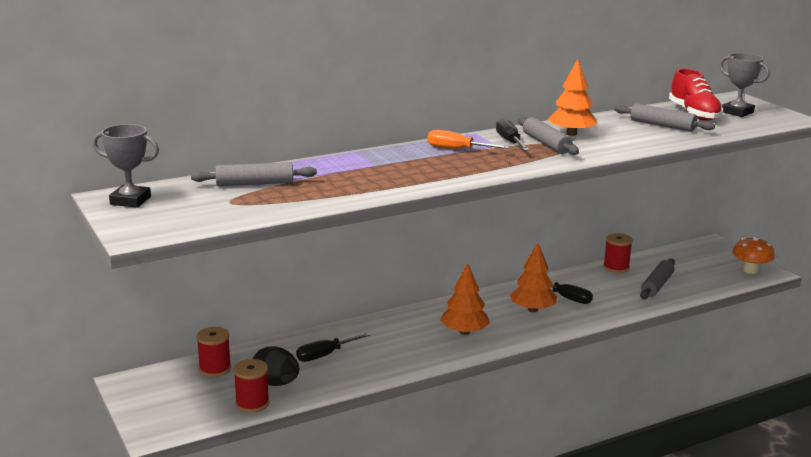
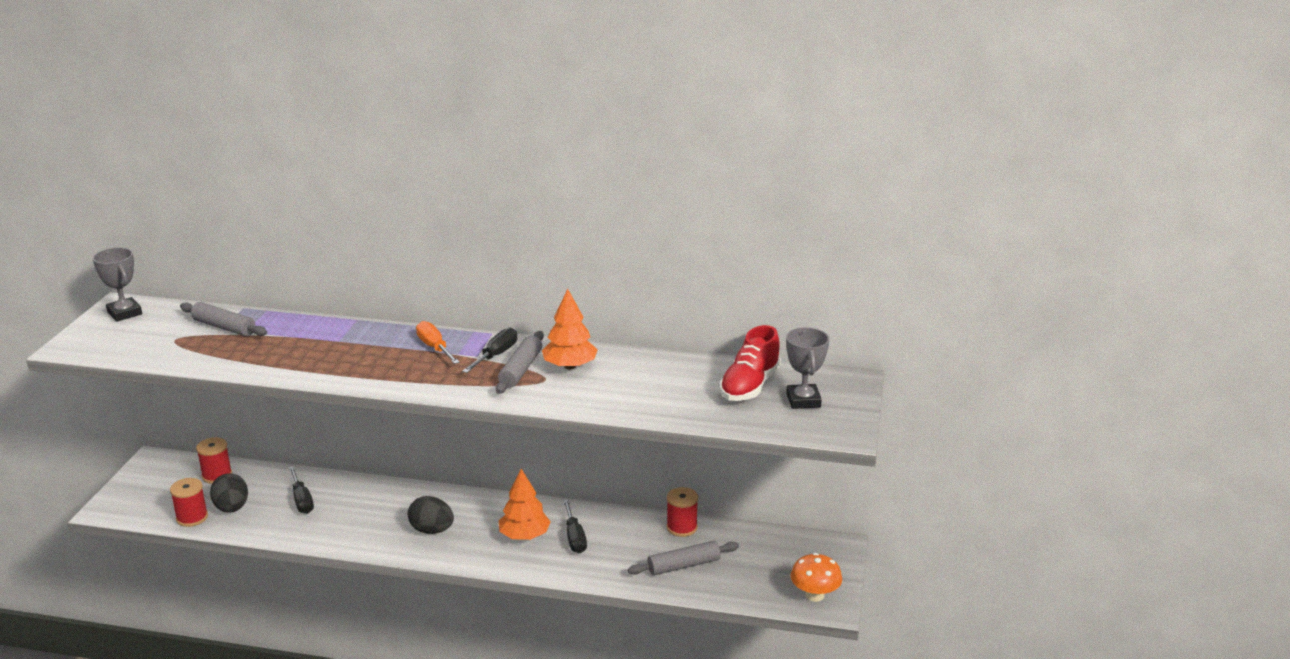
camera: 40 degrees right, 5 degrees up
black screwdriver [296,332,371,362] -> black screwdriver turned 120 degrees counterclockwise [289,466,314,514]
orange tree [440,262,490,335] -> black egg [408,496,454,534]
grey rolling pin [614,103,715,132] -> none

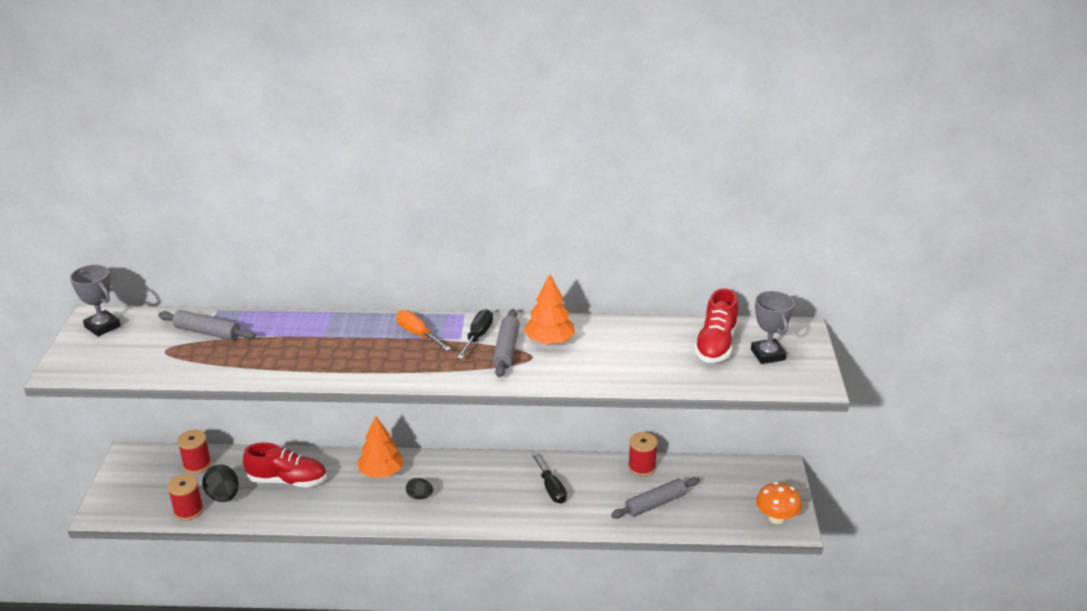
camera: 10 degrees left, 5 degrees up
black screwdriver [289,466,314,514] -> red shoe [243,443,327,487]
black egg [408,496,454,534] -> black egg [406,478,433,499], size x0.62
orange tree [499,469,551,540] -> orange tree moved to [357,416,404,478]

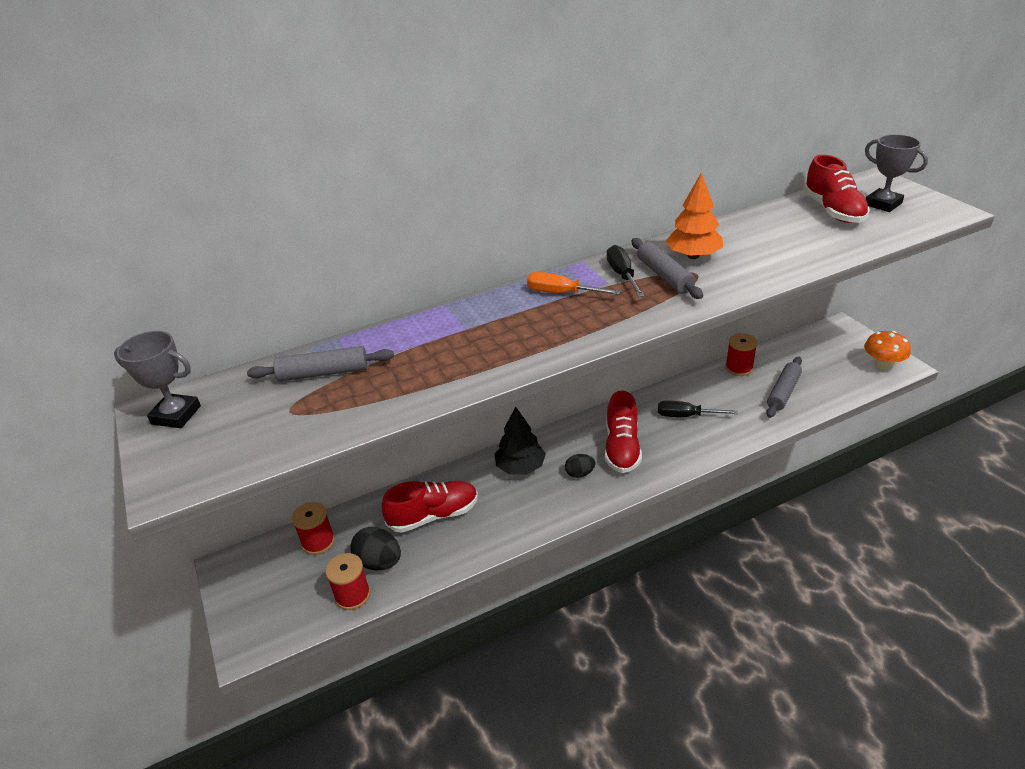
camera: 25 degrees left, 5 degrees up
orange tree [357,416,404,478] -> black tree [495,406,546,475]
black screwdriver [531,453,567,504] -> black screwdriver turned 150 degrees clockwise [658,401,738,417]
none -> red shoe [605,391,642,473]

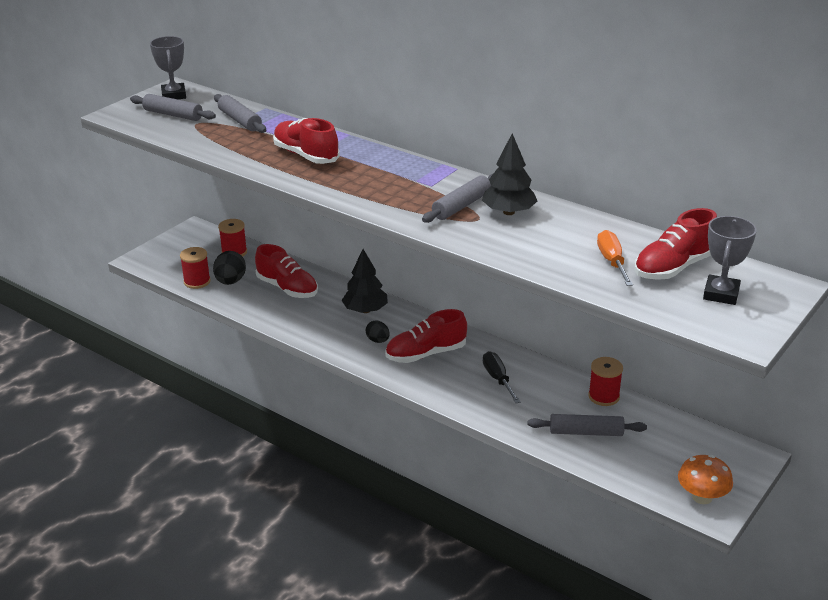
camera: 60 degrees right, 5 degrees down
orange screwdriver [527,272,621,295] -> orange screwdriver moved to [597,230,633,286]
black screwdriver [607,245,645,297] -> none
orange tree [666,173,723,259] -> black tree [482,133,537,215]
none -> grey rolling pin [130,94,216,121]
none -> red shoe [273,118,340,164]

